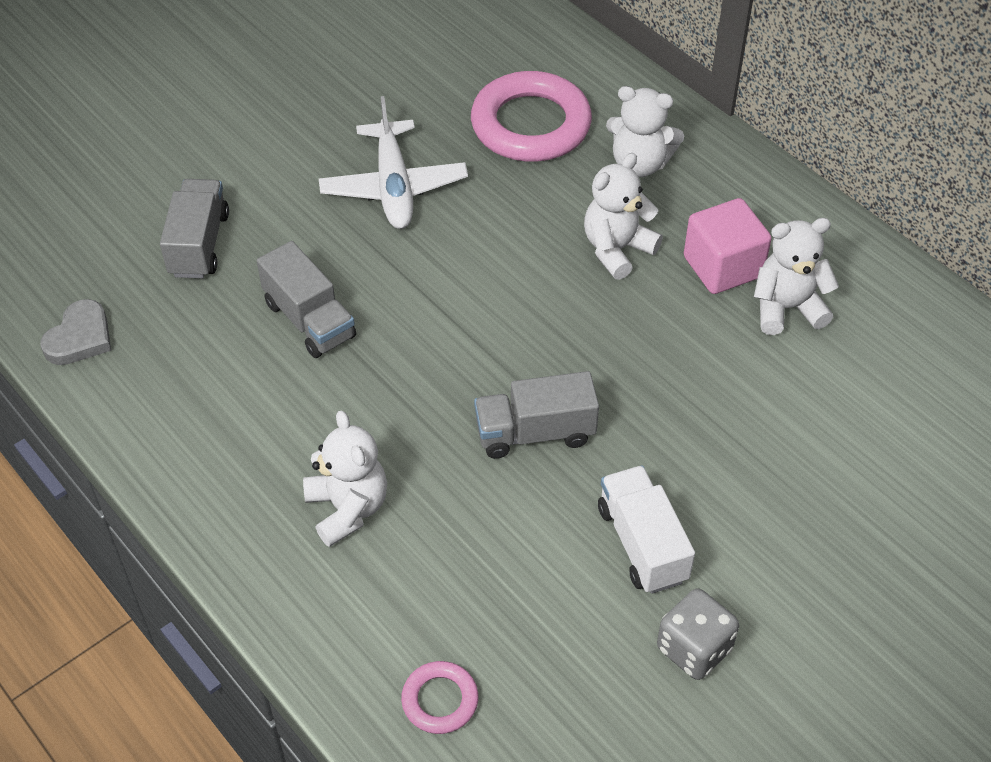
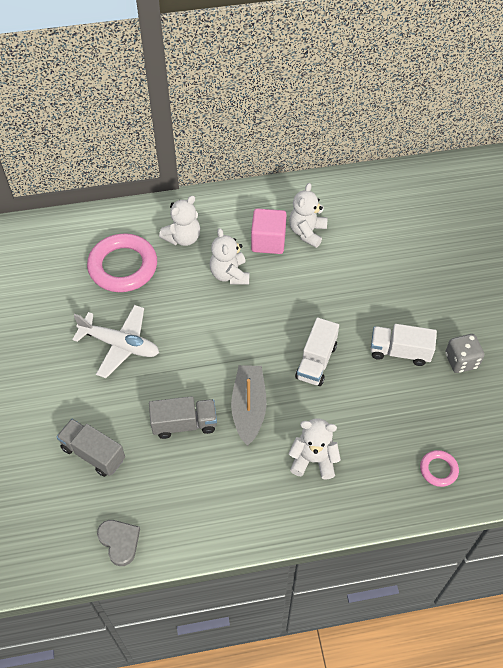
camera: 60 degrees left, 5 degrees up
grey truck [474,371,599,459] -> white truck [295,318,339,386]
none -> grey boat [231,365,267,446]

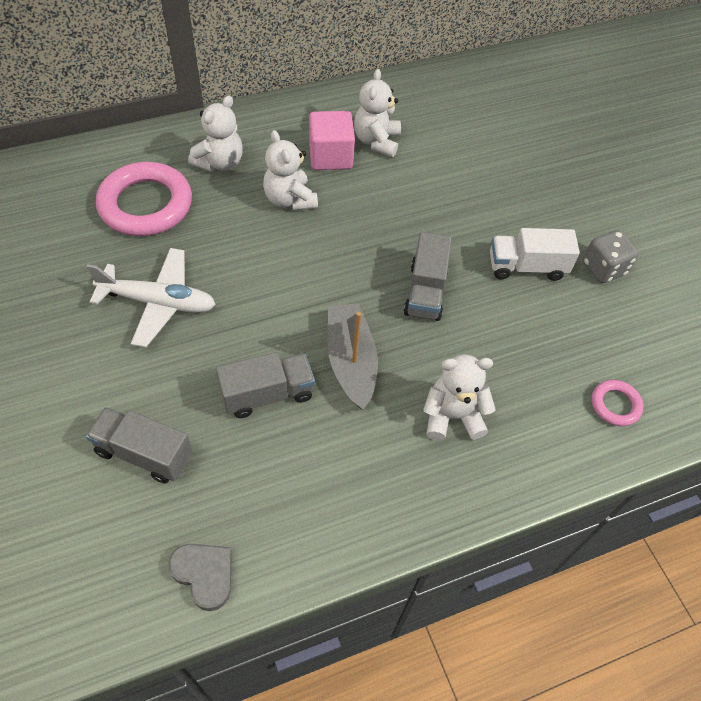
camera: 15 degrees left, 0 degrees up
white truck [295,318,339,386] -> grey truck [404,232,452,321]

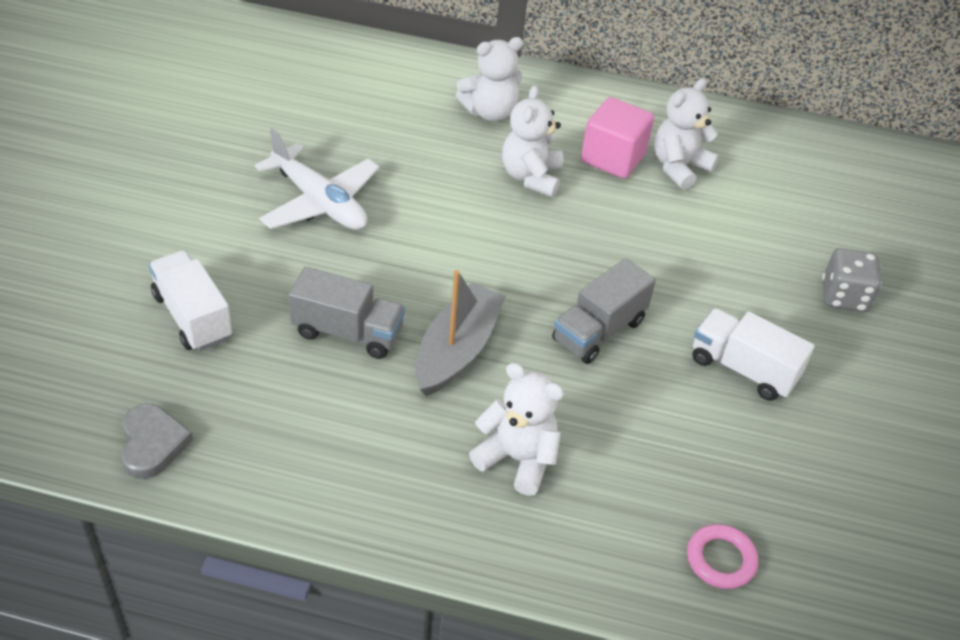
camera: 35 degrees right, 10 degrees down
grey truck [86,407,192,484] -> white truck [149,250,232,351]
pink ring [96,162,192,236] -> none
grey dice [583,230,639,283] -> grey dice moved to [822,248,882,312]

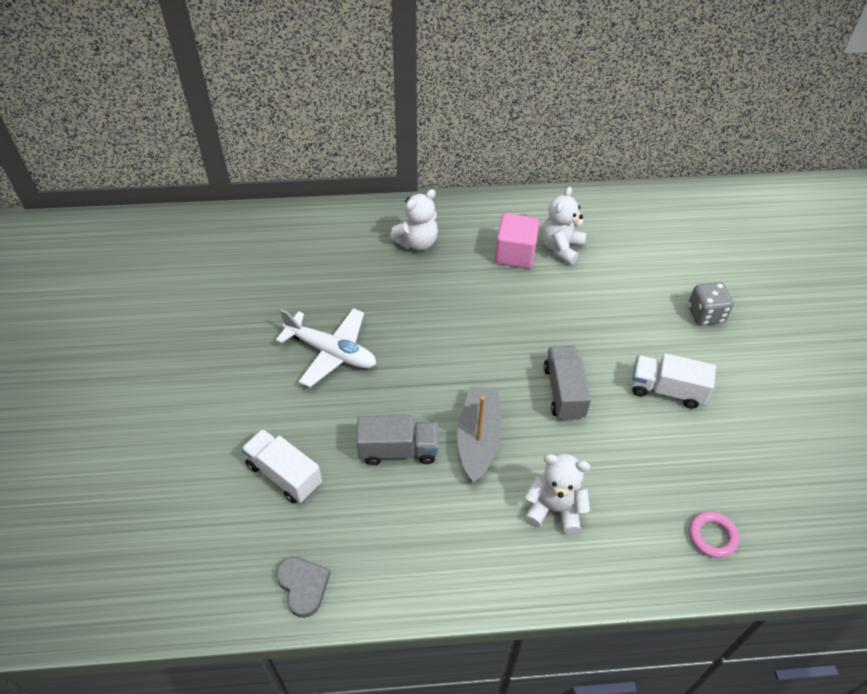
camera: 15 degrees left, 5 degrees up
white teddy bear [502,85,564,197] -> none
grey truck [552,258,656,364] -> grey truck turned 150 degrees clockwise [544,346,591,420]

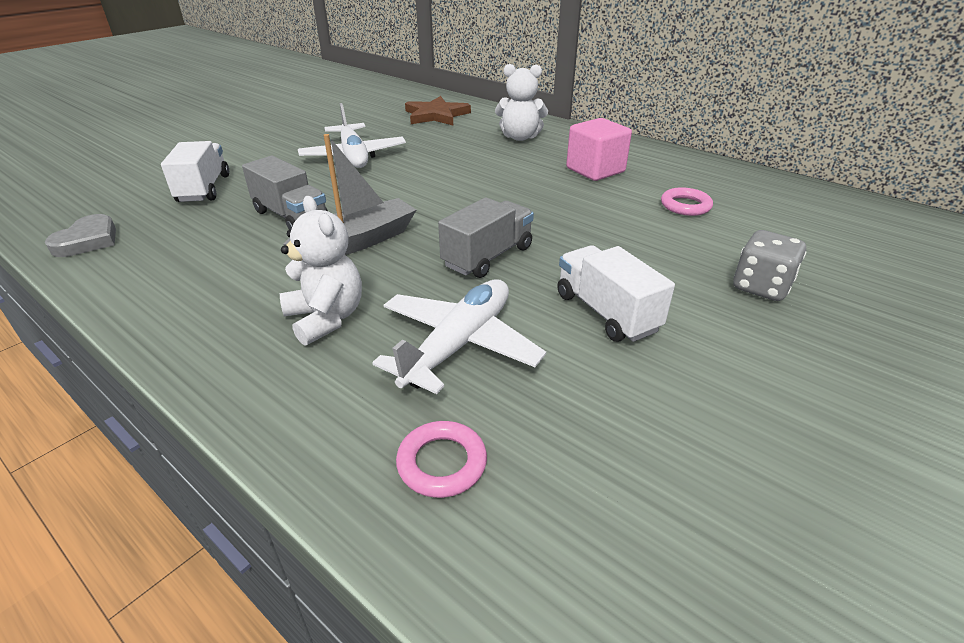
camera: 45 degrees right, 15 degrees down
white teddy bear [542,186,586,265] -> none
none -> white plane [373,279,546,394]
none -> brown star [405,96,471,125]
none -> pink ring [661,187,713,216]

